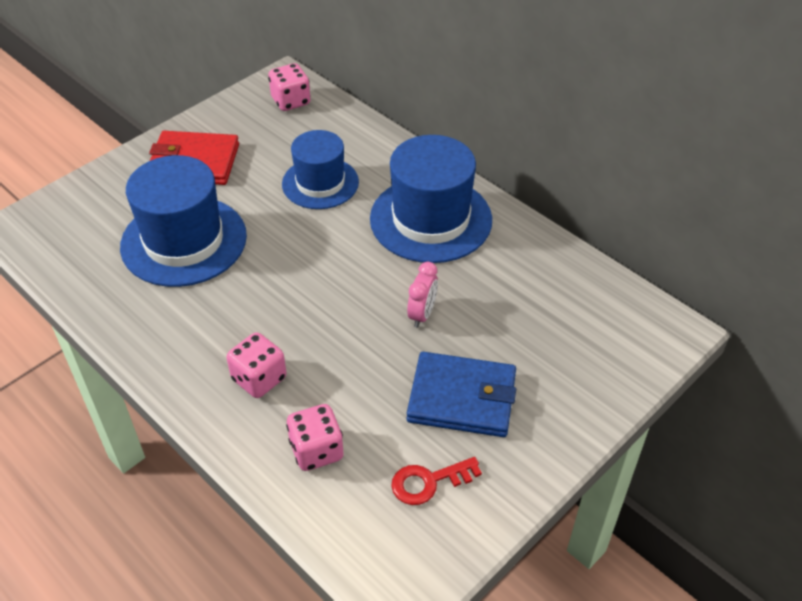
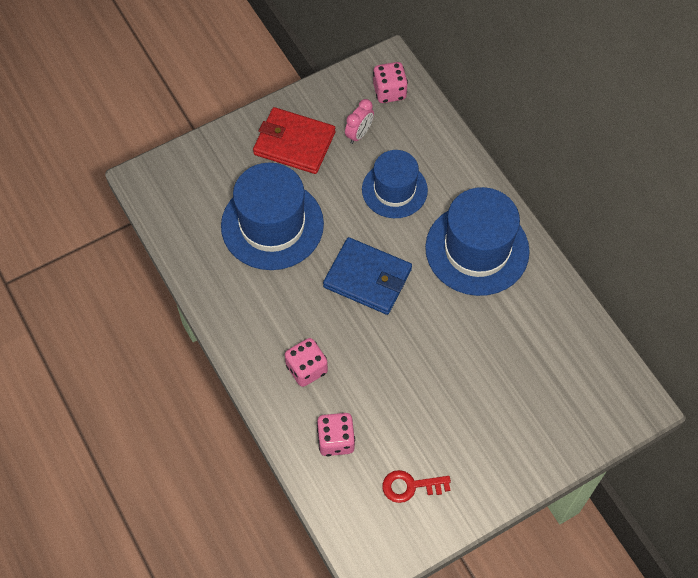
camera: 15 degrees right, 15 degrees up
pink clock [407,262,438,328] -> pink clock moved to [345,99,374,144]
blue wallet [407,352,516,437] -> blue wallet moved to [323,237,412,315]

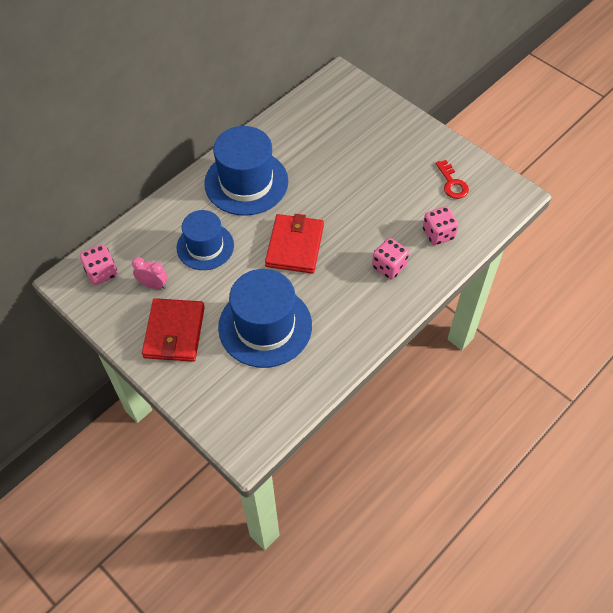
camera: 105 degrees left, 5 degrees down
blue wallet [323,237,412,315] -> red wallet [265,214,324,274]

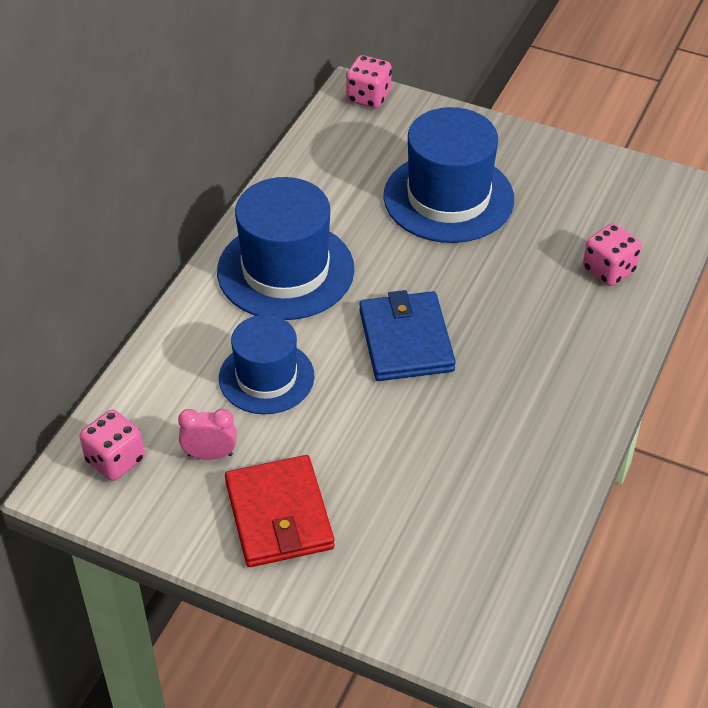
camera: 20 degrees left, 10 degrees down
blue hat [218,269,312,368] -> blue hat moved to [383,107,514,243]
red wallet [265,214,324,274] -> blue wallet [359,290,456,381]
pink dice [372,238,409,279] -> pink dice moved to [346,55,392,108]
red key [436,160,469,199] -> none

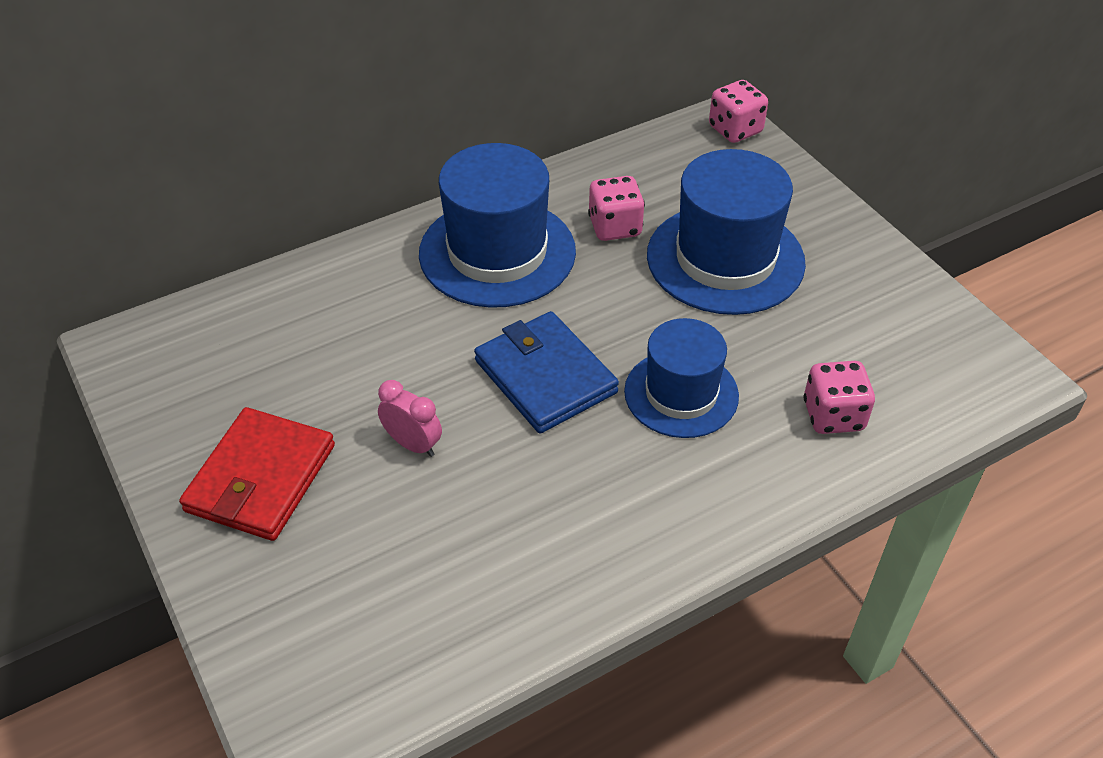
camera: 35 degrees right, 0 degrees up
pink dice [80,410,145,481] -> pink dice moved to [588,176,645,241]
pink clock [178,409,237,460] -> pink clock moved to [378,380,442,457]
blue hat [219,315,315,414] -> blue hat moved to [624,318,739,438]
blue wallet [359,290,456,381] -> blue wallet turned 60 degrees counterclockwise [474,311,619,434]

